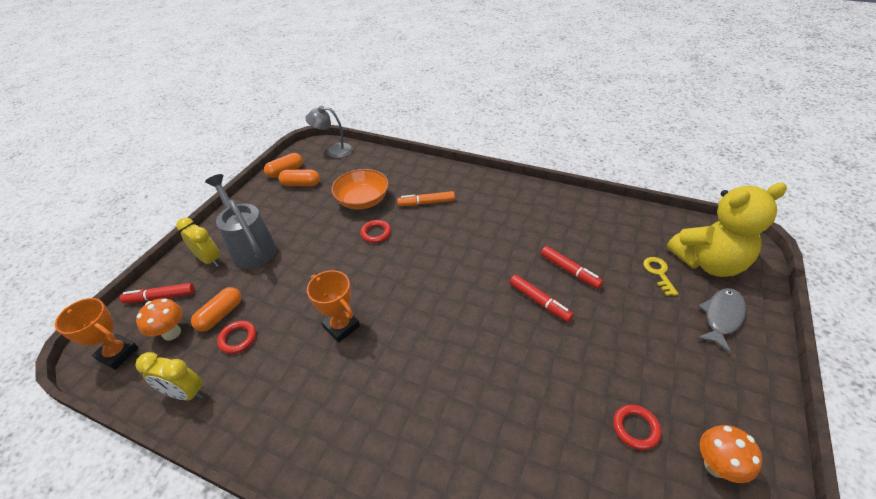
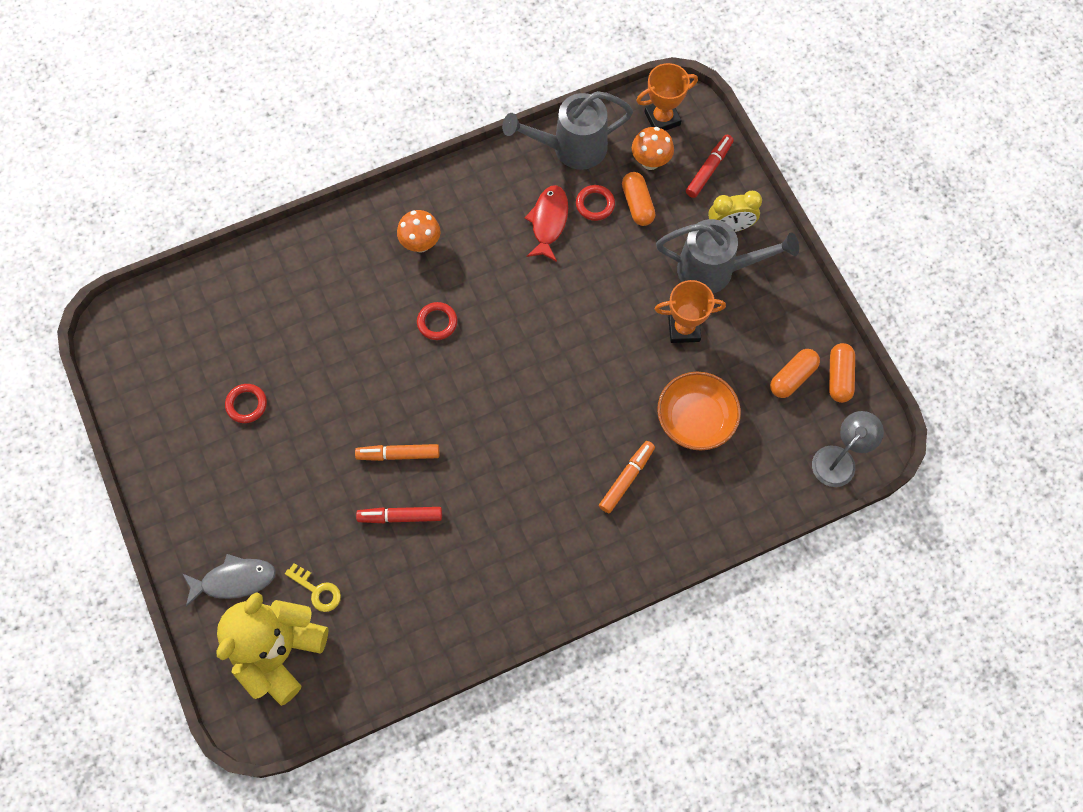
camera: 130 degrees right, 25 degrees up
yellow clock [135,352,203,400] -> grey watering can [502,91,633,170]
orange trophy [307,270,360,343] -> orange trophy moved to [654,280,726,343]
red ring [360,220,391,243] -> red ring moved to [417,302,457,340]
red marker [509,275,574,322] -> orange marker [355,444,439,461]
grey fish [697,288,746,353] -> grey fish turned 90 degrees counterclockwise [182,554,276,607]
orange mushroom [700,425,762,483] -> orange mushroom moved to [397,210,440,253]
none -> red fish [525,185,568,262]

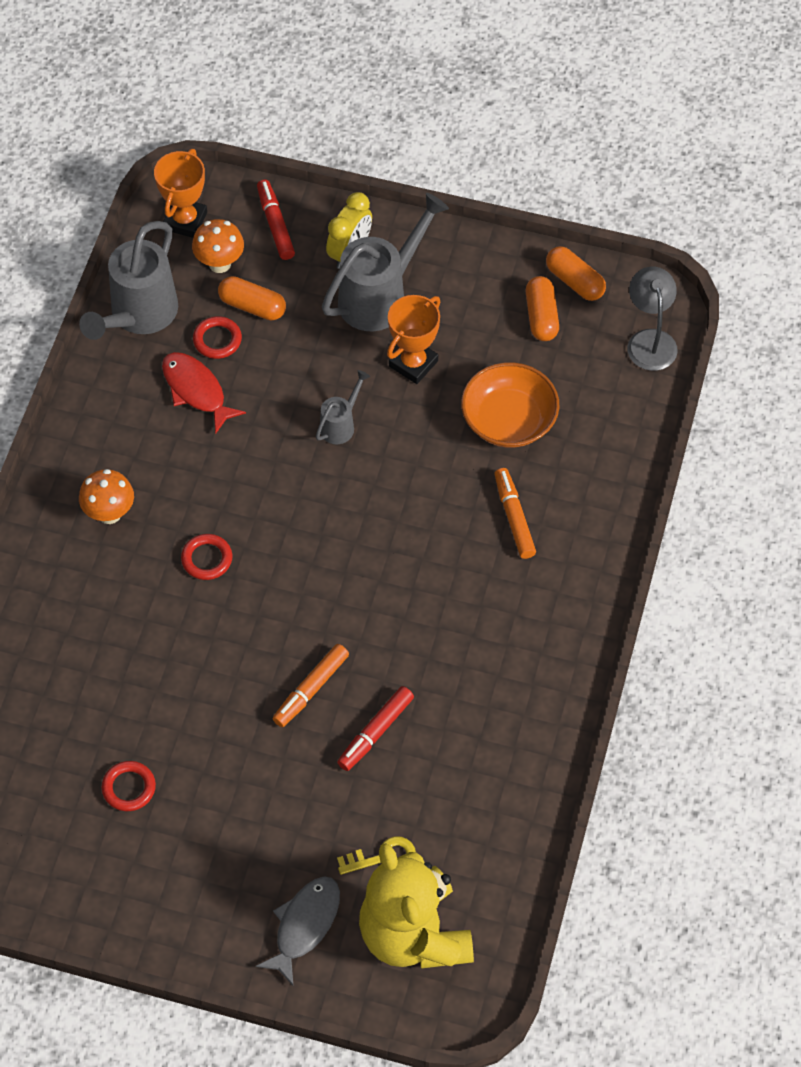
camera: 50 degrees left, 10 degrees down
none -> grey watering can [316,370,370,444]

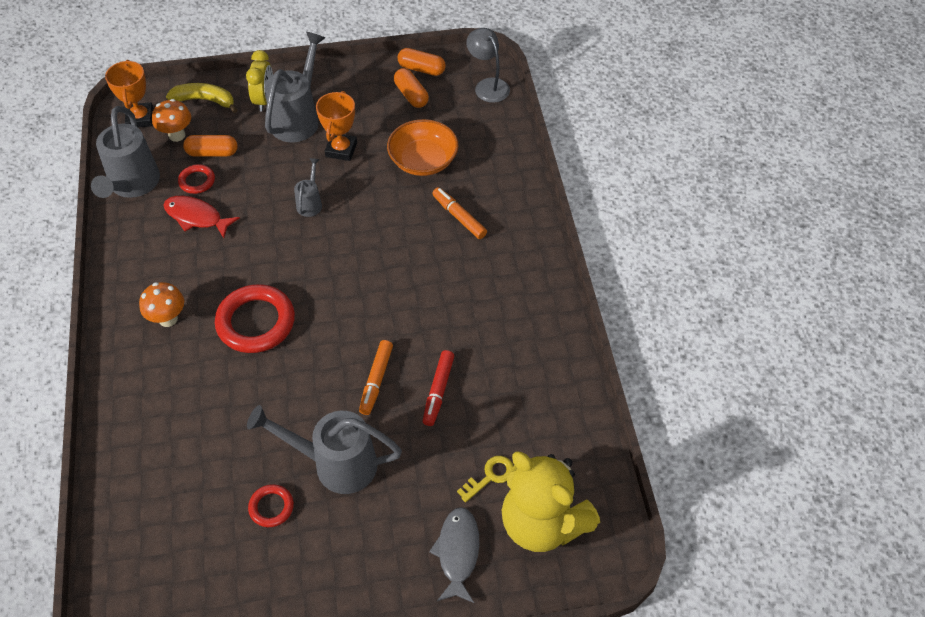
camera: 25 degrees left, 5 degrees down
red ring [181,534,232,580] -> red ring [215,284,295,353], size x1.97
red marker [257,180,295,260] -> yellow banana [166,83,237,113]
none -> grey watering can [247,405,402,494]

